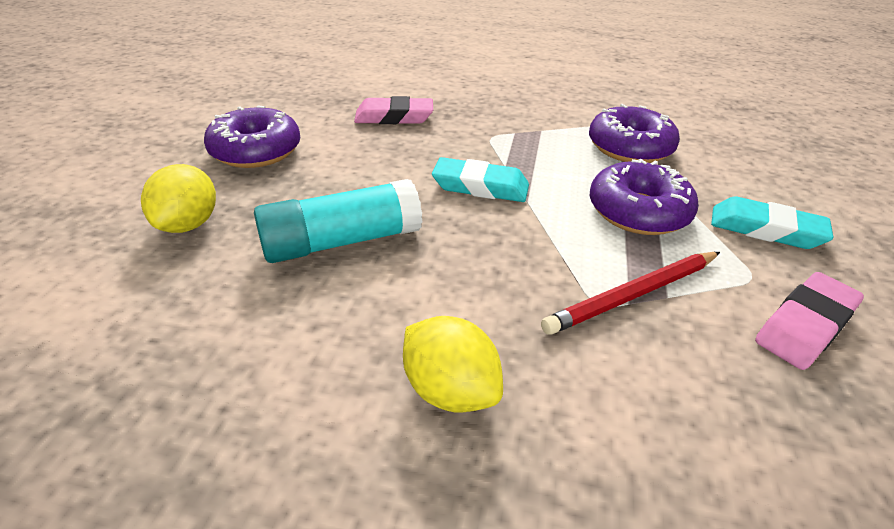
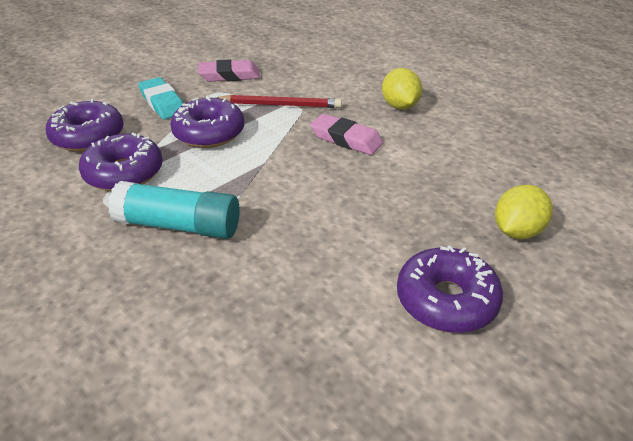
camera: 145 degrees left, 0 degrees up
turquoise glue stick [254,179,422,263] -> turquoise glue stick moved to [108,181,240,239]
pink eraser [354,96,433,124] -> pink eraser moved to [310,114,383,155]
turquoise eraser [432,157,529,202] -> none
none -> purple donut [46,99,124,152]

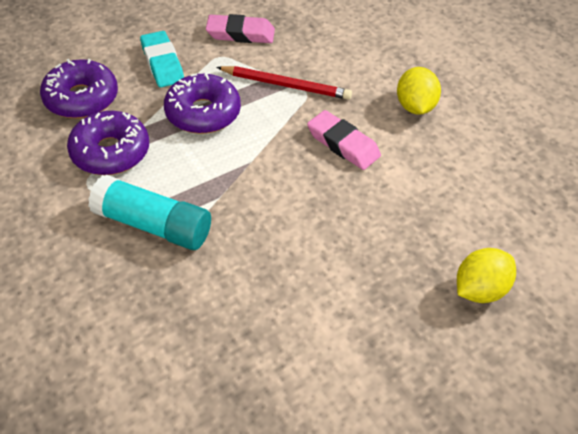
camera: 10 degrees right, 10 degrees up
purple donut [397,245,503,333] -> none

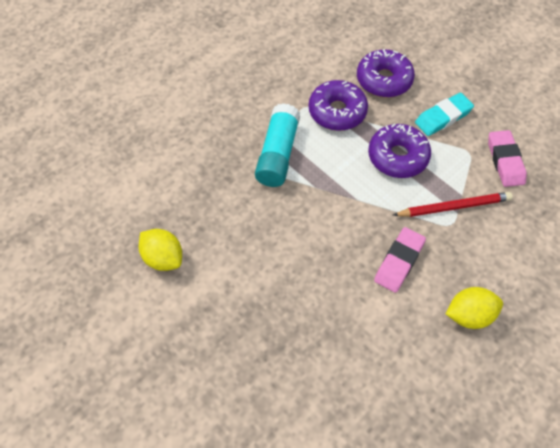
camera: 80 degrees right, 10 degrees up
red pencil [216,66,352,100] -> red pencil turned 105 degrees counterclockwise [393,192,513,217]
yellow lemon [457,248,516,303] -> yellow lemon moved to [139,229,182,271]

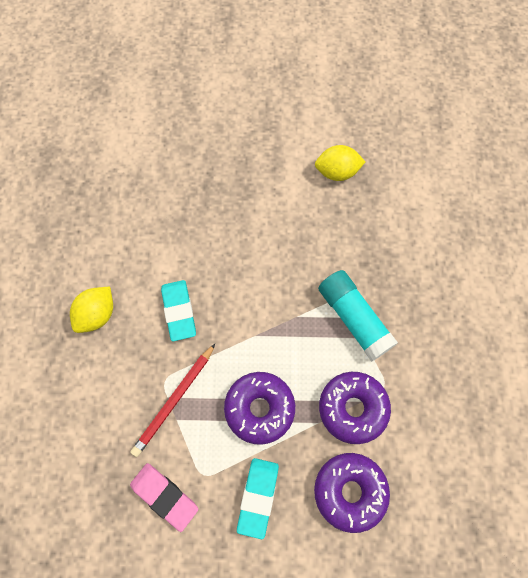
camera: 135 degrees right, 10 degrees up
pink eraser [374,227,426,293] -> turquoise eraser [161,280,196,341]

